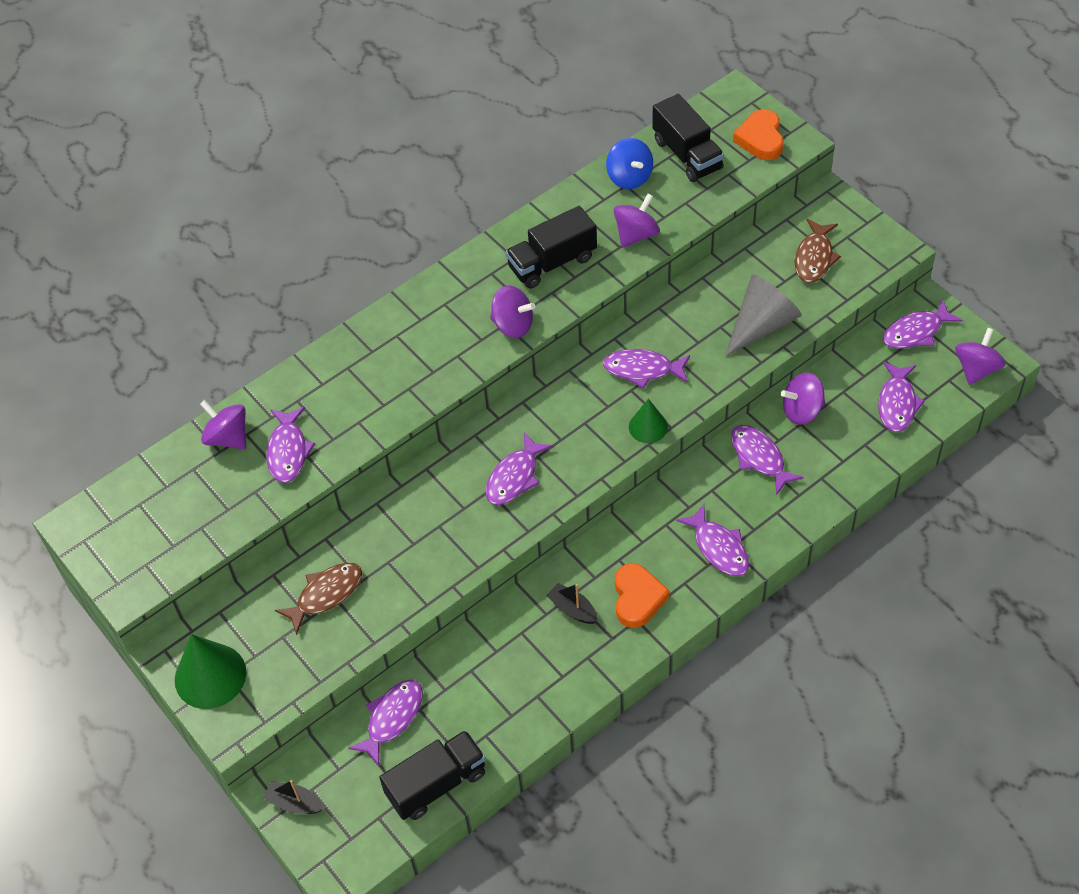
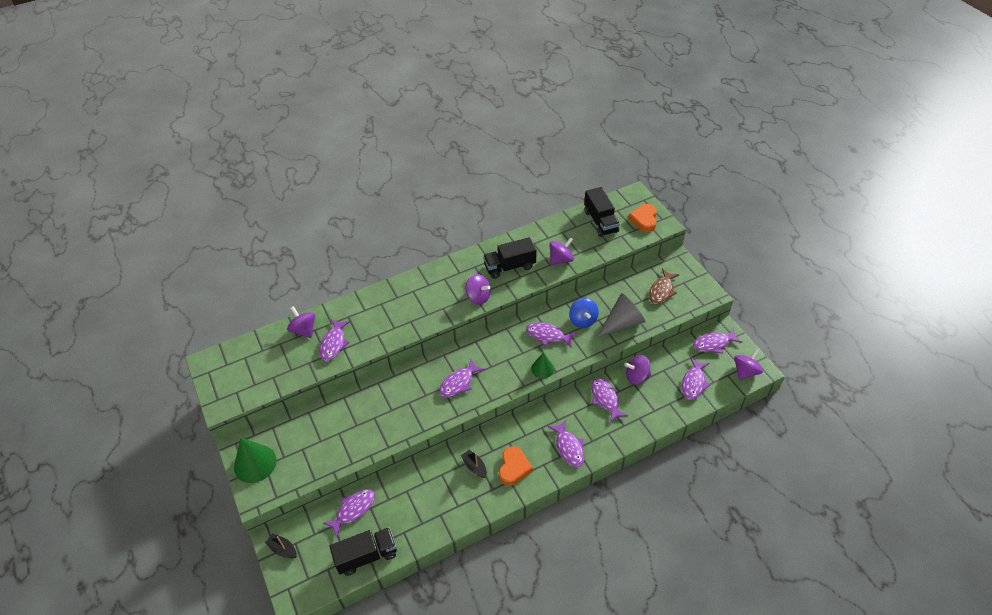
camera: 10 degrees right, 5 degrees down
brown fish [275,563,362,635] -> none
blue spinning top [606,138,653,189] -> blue spinning top moved to [569,298,599,328]

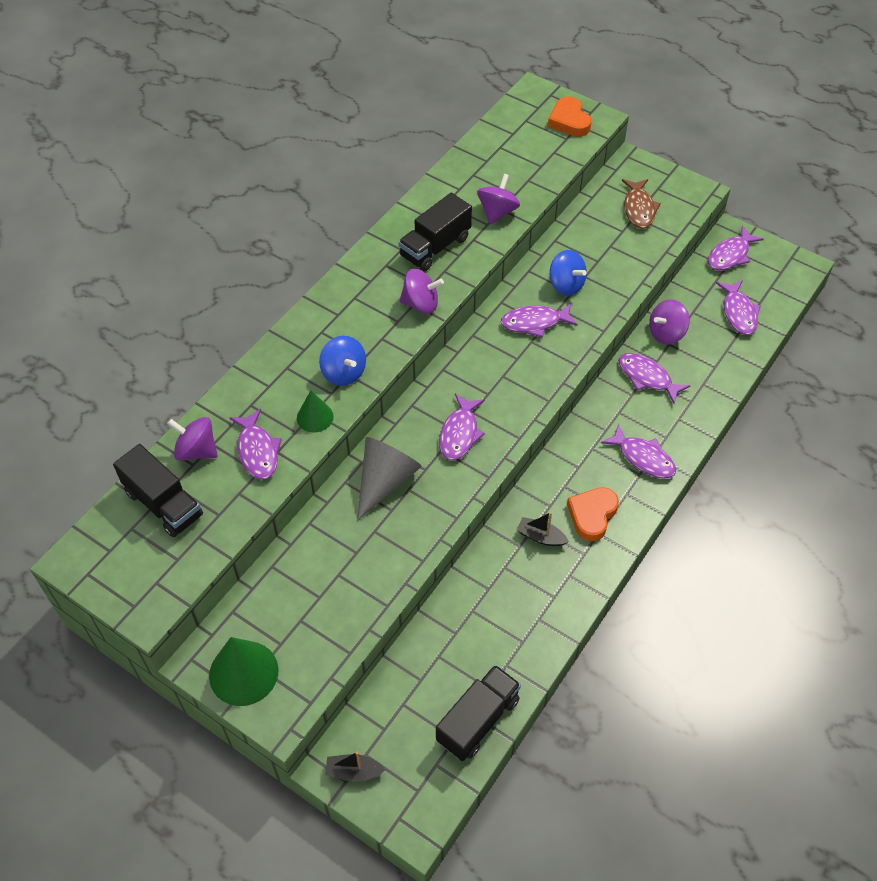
camera: 30 degrees left, 5 degrees up
purple fish [323,489,375,537] -> none
orange heart [499,447,533,486] -> orange heart turned 135 degrees counterclockwise [567,487,619,541]
green cone [531,352,554,378] -> green cone moved to [297,391,334,433]
black truck [584,187,620,237] -> black truck moved to [113,444,203,537]
grey cone [597,293,646,337] -> grey cone moved to [357,437,422,521]
purple spinning top [734,349,763,380] -> none
none -> blue spinning top [319,336,366,386]

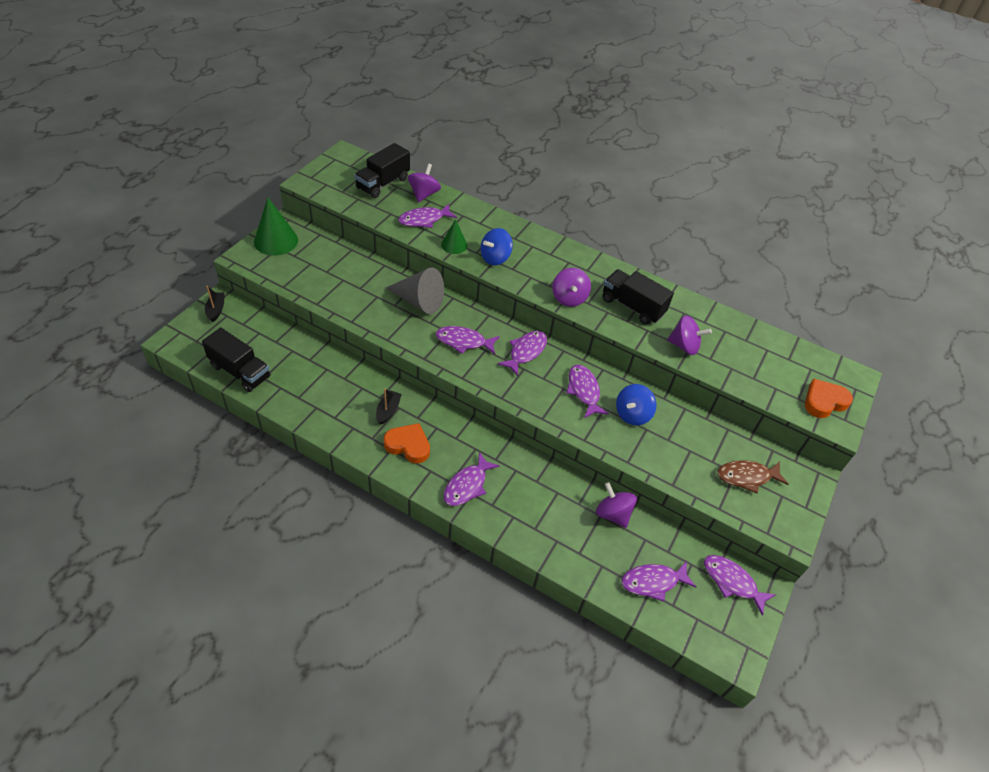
camera: 80 degrees right, 5 degrees down
purple fish [618,353,690,404] -> purple fish moved to [497,331,547,376]

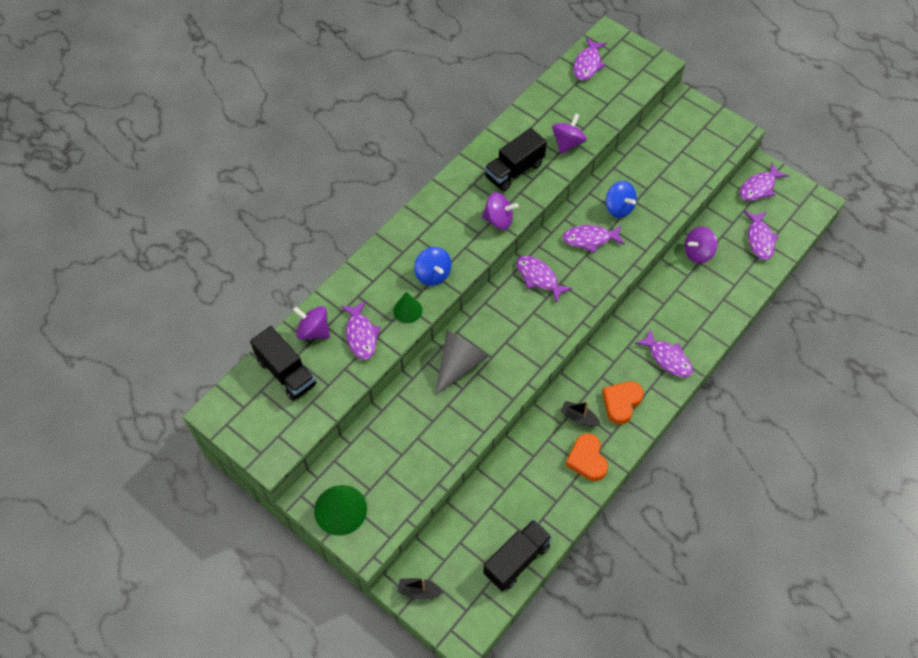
camera: 75 degrees left, 10 degrees up
purple fish [436,326,499,354] -> purple fish moved to [573,38,607,80]
brown fish [717,460,789,493] -> none
orange heart [805,379,853,418] -> orange heart moved to [566,433,608,481]

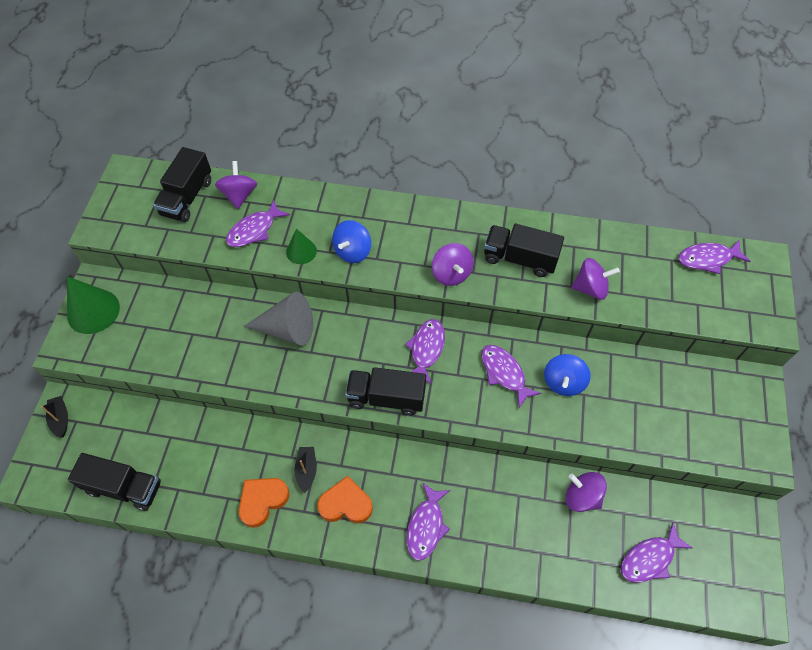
camera: 60 degrees right, 0 degrees up
purple fish [739,163,788,201] -> none
none -> black truck [345,367,426,416]

